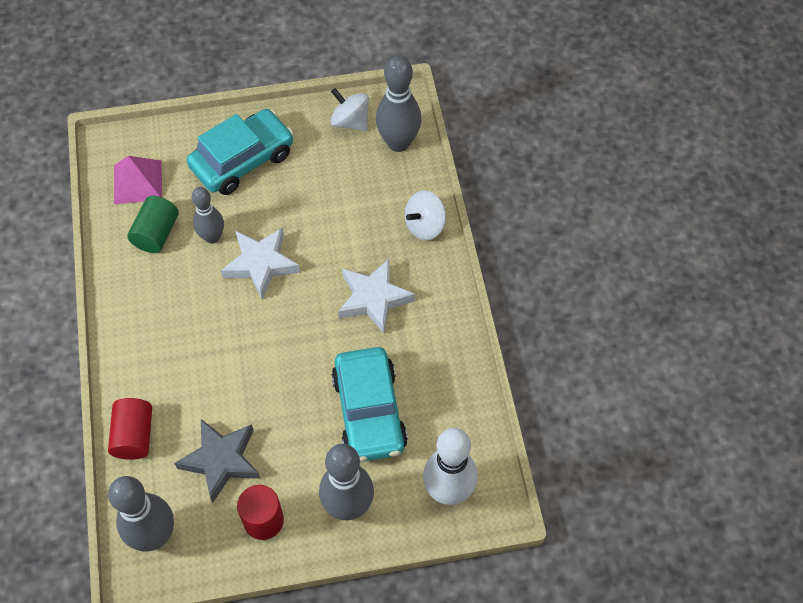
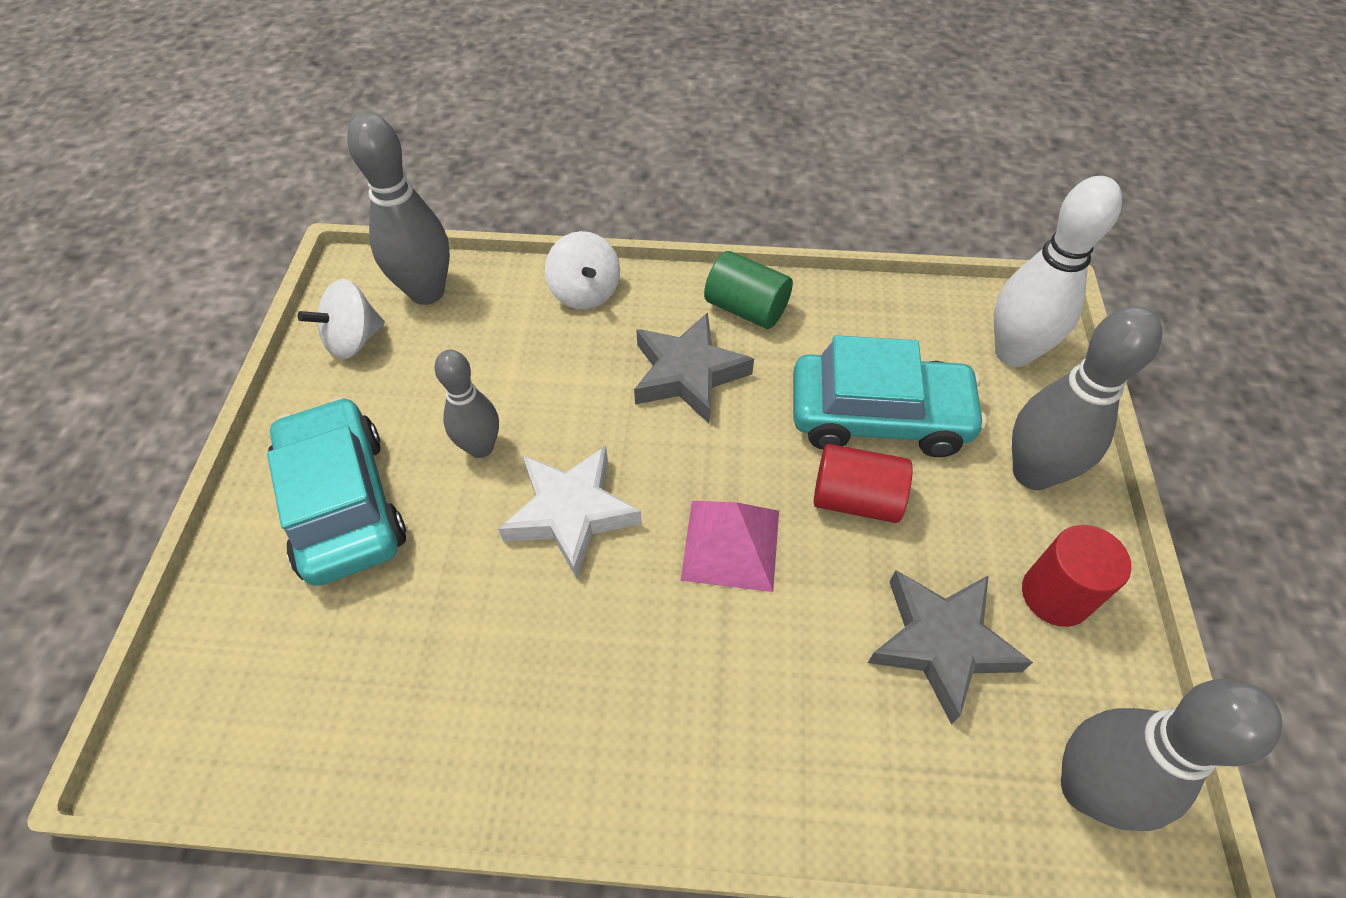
camera: 75 degrees left, 5 degrees down
red cylinder [108,398,152,460] -> red cylinder moved to [814,444,913,523]
pink pyramid [114,156,162,204] -> pink pyramid moved to [681,501,779,592]
green cylinder [128,196,179,253] -> green cylinder moved to [704,251,793,329]
grey bowling pin [192,187,224,244] -> grey bowling pin moved to [434,350,499,458]
white star [338,259,415,334] -> grey star [634,312,754,423]

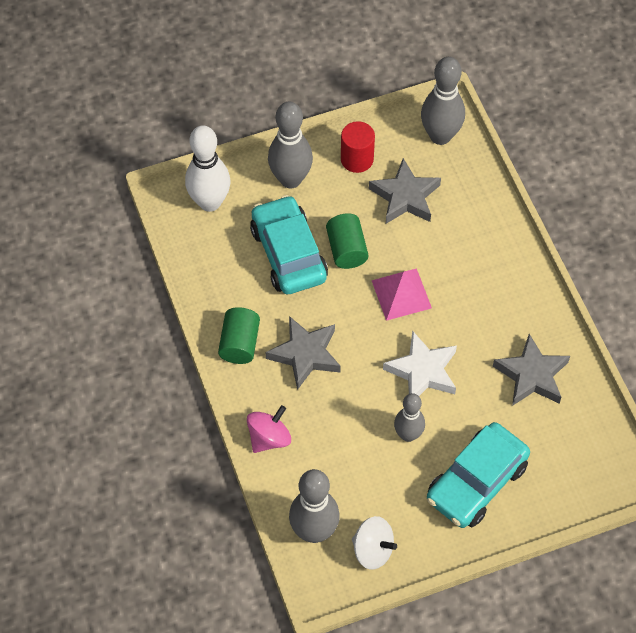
camera: 115 degrees left, 5 degrees up
white spinning top [545,231,620,309] -> pink spinning top [247,405,291,453]
red cylinder [814,444,913,523] -> green cylinder [326,213,368,269]
none -> grey star [493,334,570,406]

